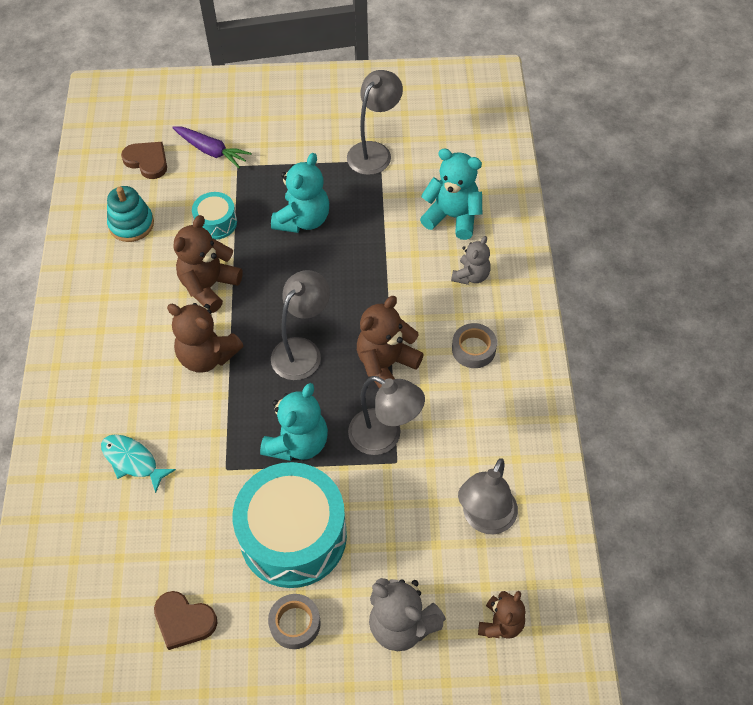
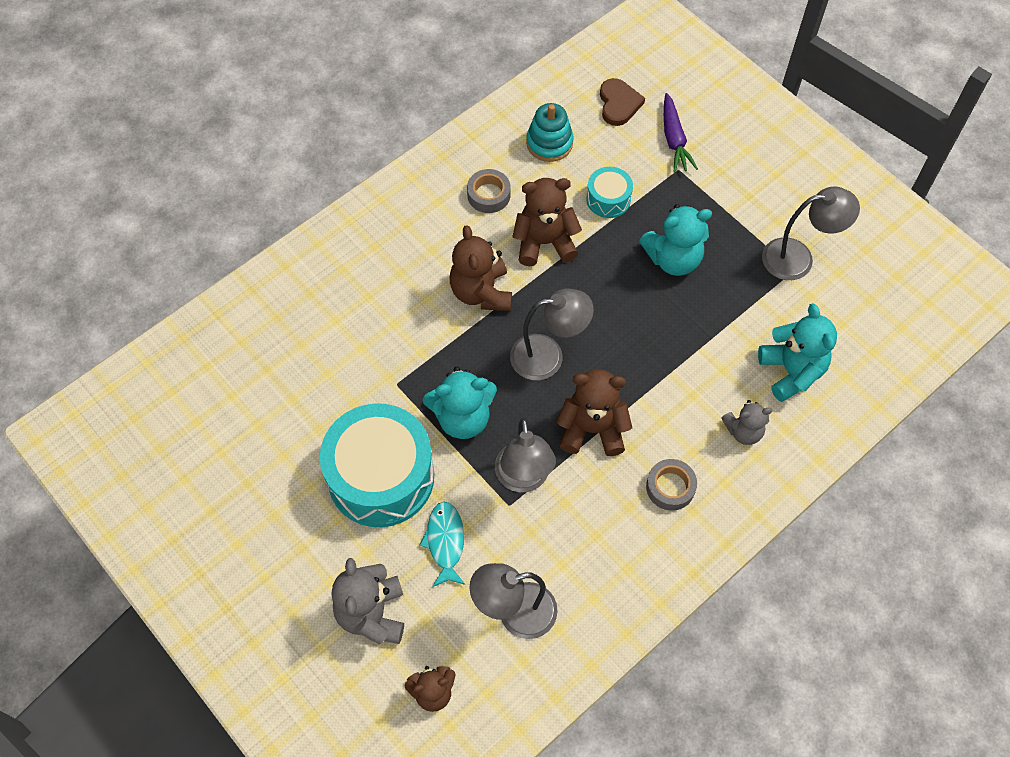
camera: 50 degrees right, 5 degrees up
turquoise fish [101,435,176,493] -> turquoise fish moved to [420,502,465,587]
brown heart [154,591,217,650] -> none
grey tape [268,594,321,649] -> grey tape moved to [467,169,510,213]

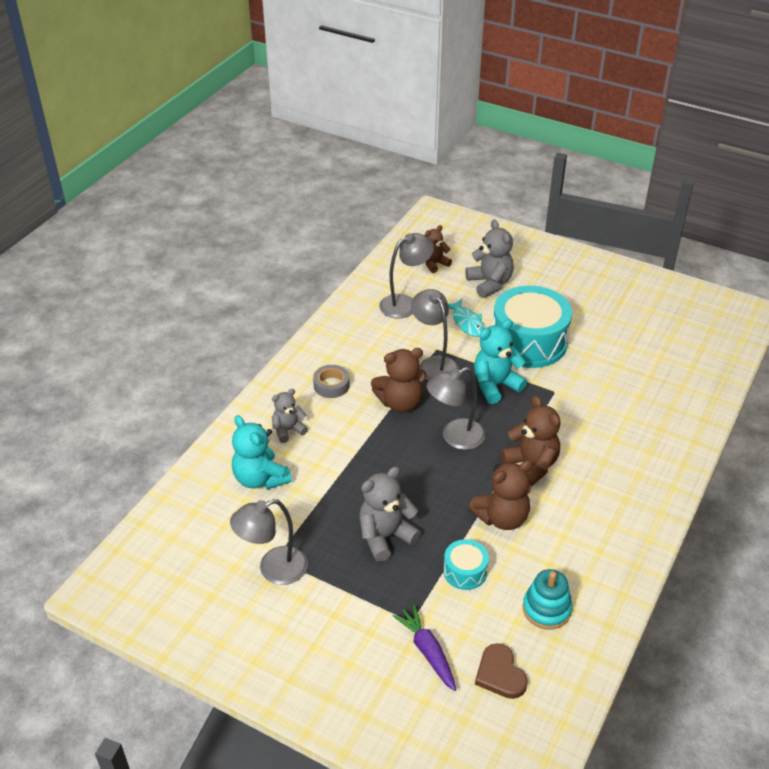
camera: 160 degrees right, 20 degrees down
grey tape [467,169,510,213] -> none
turquoise teddy bear [639,204,712,276] -> grey teddy bear [359,467,421,562]

